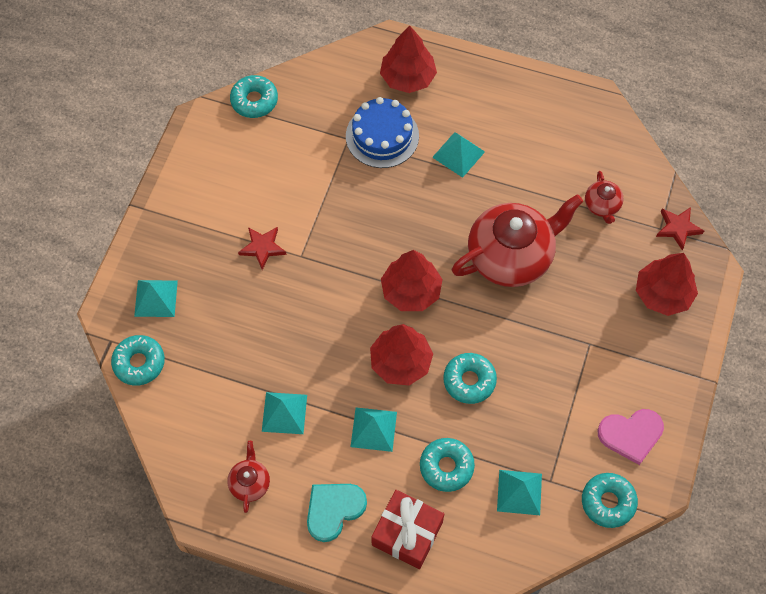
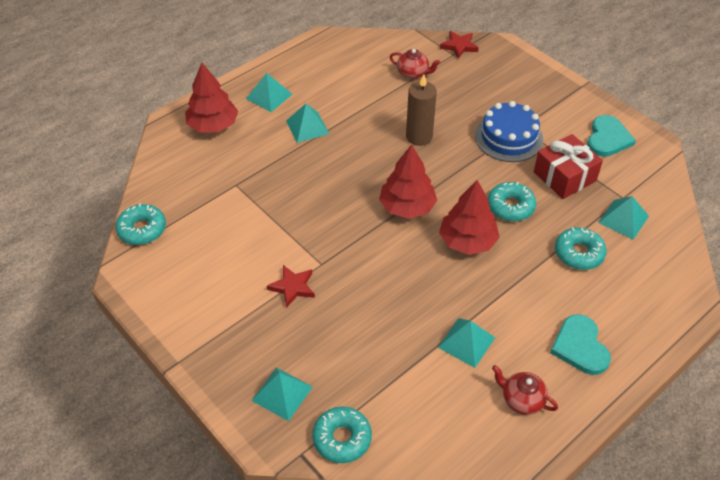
camera: 60 degrees left, 15 degrees down
blue cake [346,97,419,168] -> blue cake moved to [475,101,543,162]
turquoise pyramid [351,407,397,452] -> turquoise pyramid moved to [246,73,293,112]
red gift [371,490,444,569] -> red gift moved to [534,134,603,199]
red teapot [452,194,583,287] -> brown candle [406,74,437,146]
turquoise donut [582,473,638,528] -> none
pink heart [598,409,664,465] -> turquoise heart [587,115,636,157]
red tree [636,253,698,316] -> none

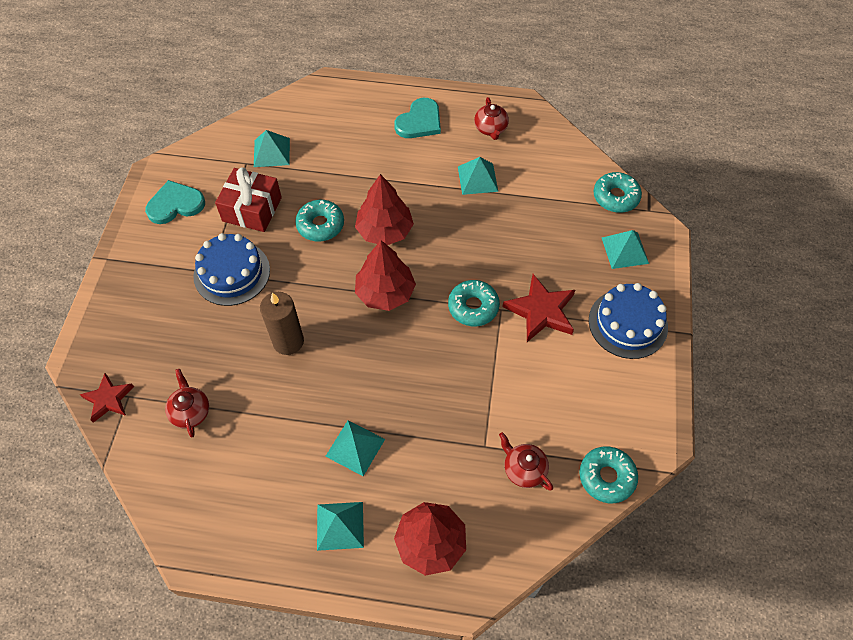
camera: 130 degrees left, 10 degrees up
red star [267,265,315,308] -> red star [502,274,575,342], size x1.54
turquoise donut [555,227,607,270] -> turquoise donut moved to [448,280,500,326]
none -> red teapot [499,432,553,491]
none -> blue cake [589,283,668,359]

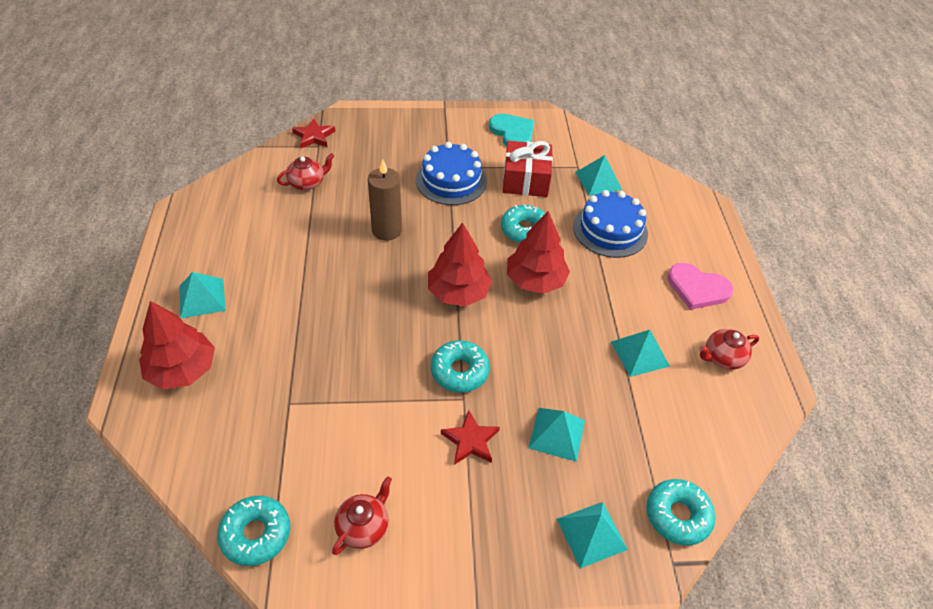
camera: 75 degrees right, 10 degrees down
turquoise pyramid [325,420,385,476] -> turquoise pyramid moved to [528,408,585,462]
turquoise heart [394,98,441,138] -> pink heart [668,263,733,310]
red teapot [499,432,553,491] -> red teapot moved to [332,476,392,555]
red star [502,274,575,342] -> red star [441,410,500,465], size x0.65
blue cake [589,283,668,359] -> blue cake moved to [573,190,648,258]

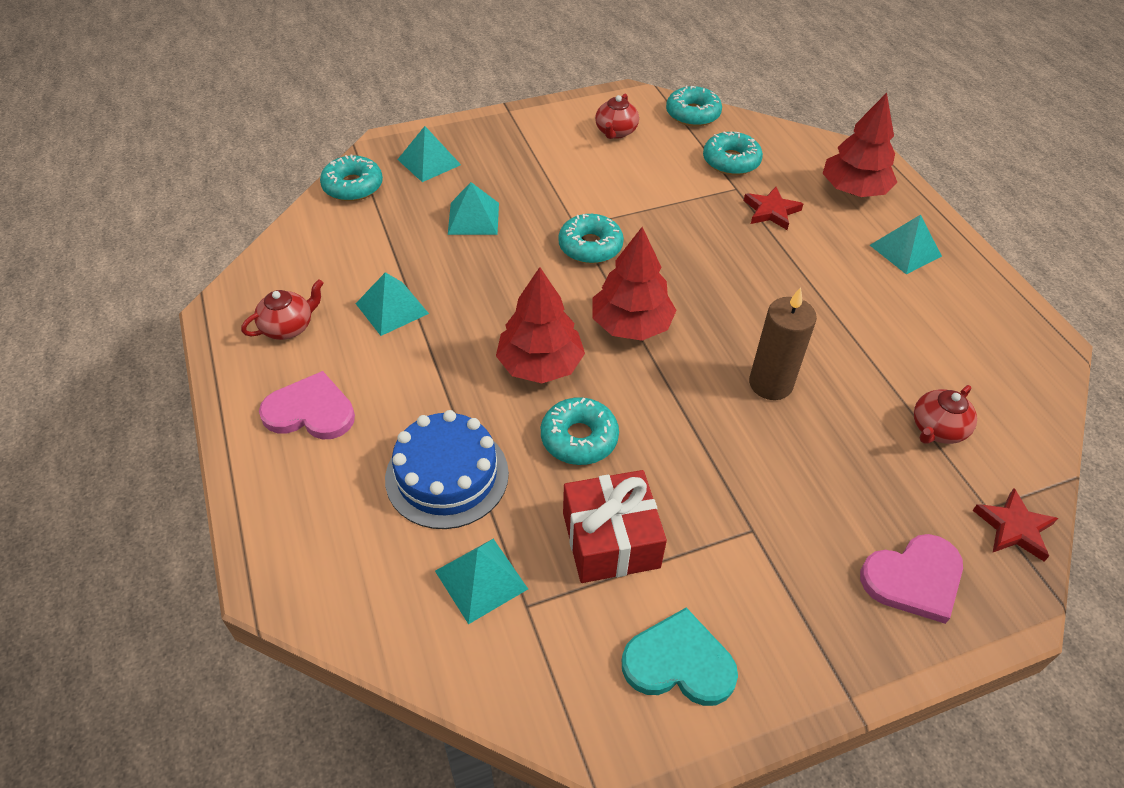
camera: 165 degrees right, 0 degrees up
blue cake [416,142,487,205] -> none
red star [441,410,500,465] -> red star moved to [744,187,803,230]
turquoise heart [489,114,534,147] -> turquoise heart turned 150 degrees clockwise [622,608,738,706]
none -> turquoise donut [703,132,763,175]
none -> pink heart [860,534,963,624]

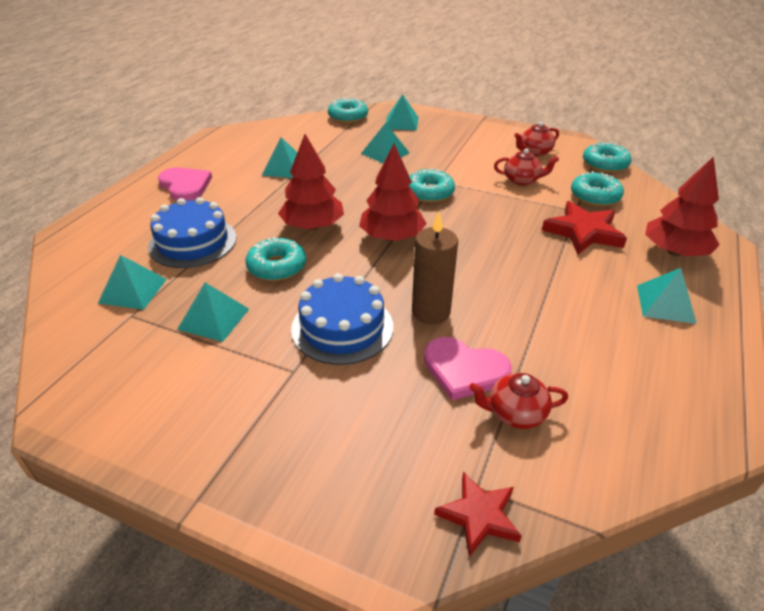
camera: 45 degrees right, 10 degrees down
red teapot [241,279,323,340] -> red teapot moved to [494,149,559,185]
red gift [563,470,667,583] -> turquoise pyramid [177,282,249,342]
turquoise heart [622,608,738,706] -> none
red star [744,187,803,230] -> red star [542,201,627,255], size x1.54
pink heart [860,534,963,624] -> pink heart moved to [424,337,512,400]
none -> blue cake [291,273,393,365]

